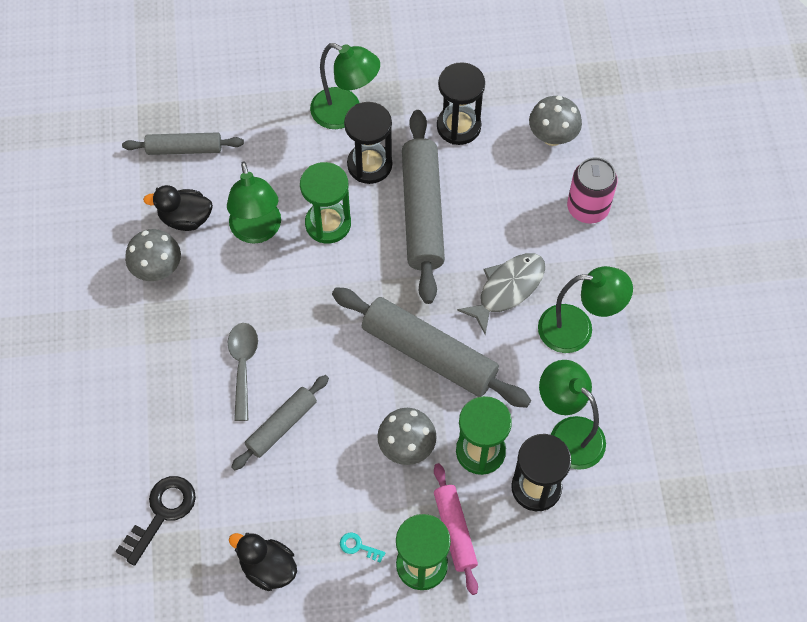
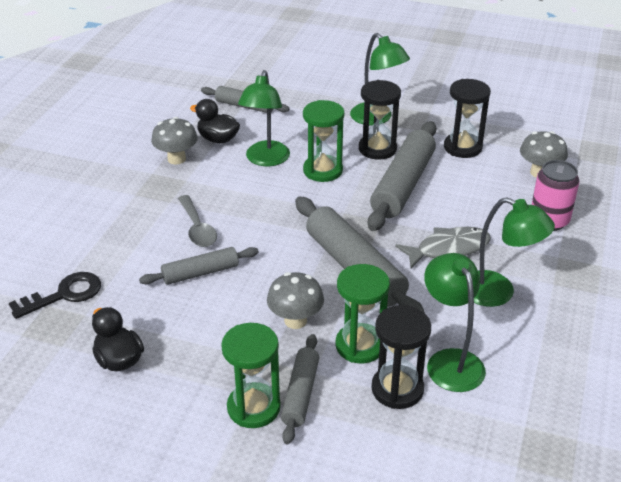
camera: 25 degrees right, 25 degrees down
grey spoon [228,323,258,421] -> grey spoon turned 135 degrees clockwise [178,195,217,247]
turquoise key [340,533,385,563] -> none
pink rolling pin [434,463,478,595] -> grey rolling pin [281,334,319,444]

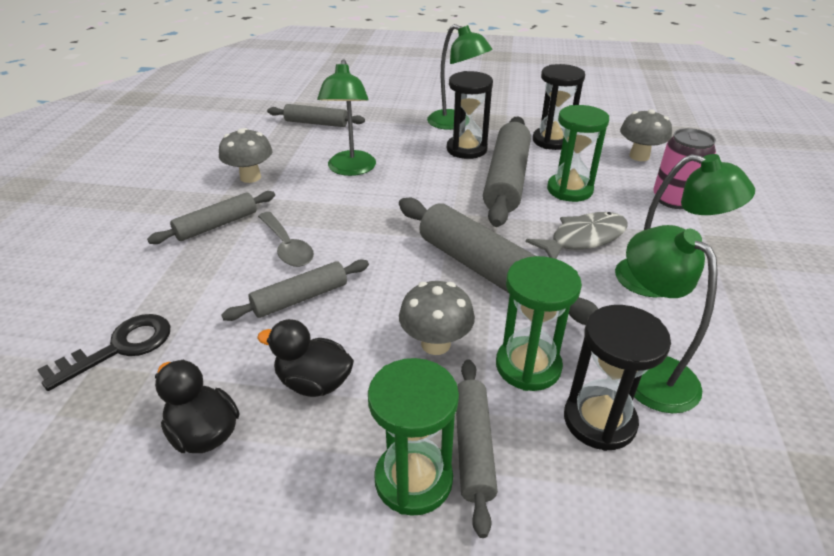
camera: 10 degrees left, 0 degrees up
black duck [190,99,240,143] -> black duck moved to [257,319,354,397]
green hourglass [303,100,345,182] -> green hourglass moved to [547,105,609,202]
none -> grey rolling pin [147,191,275,244]

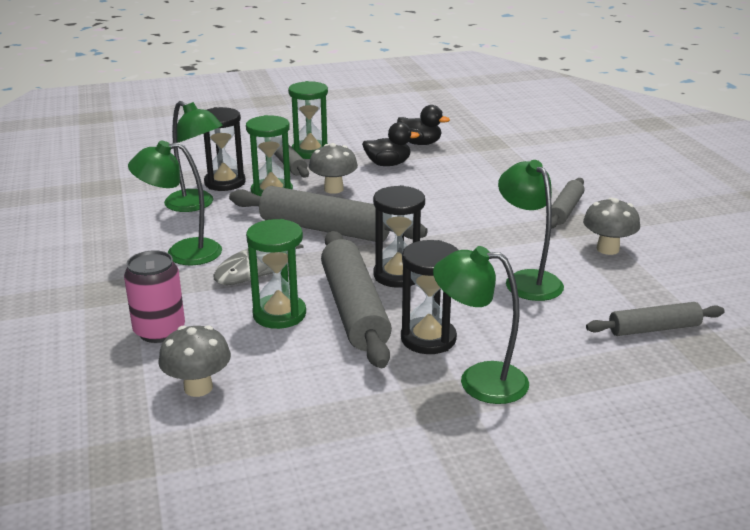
camera: 155 degrees right, 10 degrees down
black key [37,314,170,391] -> none
grey rolling pin [221,260,369,321] -> none
grey spoon [258,212,314,267] -> none
black hourglass [533,64,585,150] -> black hourglass moved to [373,185,425,288]

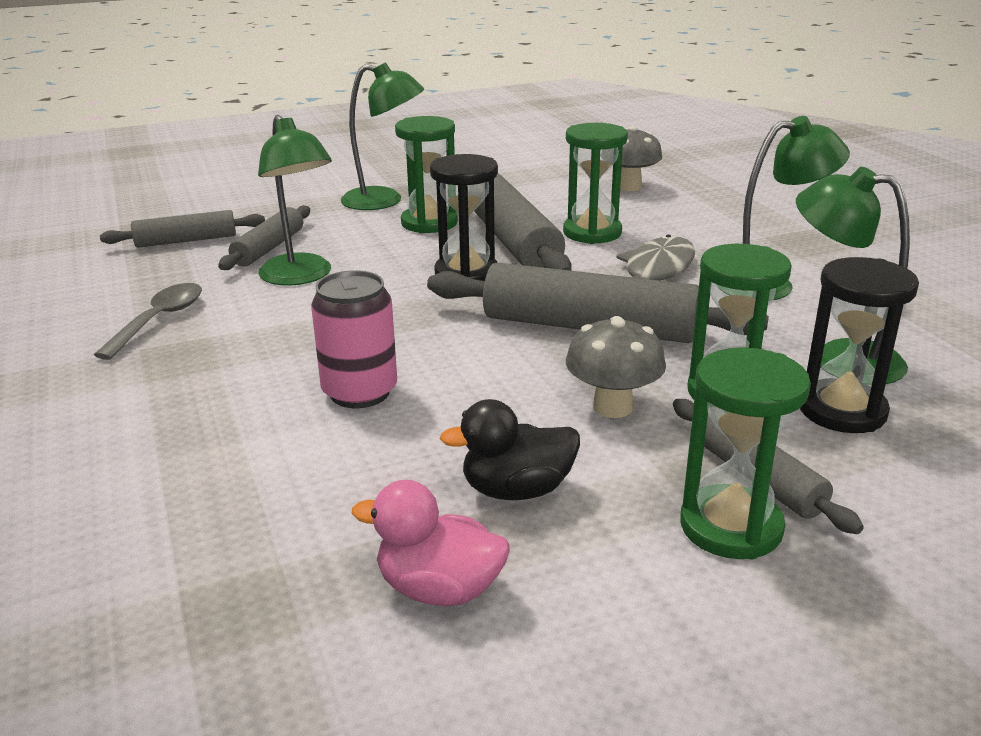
camera: 175 degrees right, 0 degrees up
pink can [124,250,185,343] -> pink can moved to [311,270,397,408]
black duck [397,105,450,145] -> pink duck [351,480,510,606]
black hourglass [401,240,458,354] -> green hourglass [395,116,458,233]
grey rolling pin [551,178,584,228] -> grey rolling pin moved to [218,205,310,270]
grey mushroom [583,198,640,255] -> grey spoon [94,283,202,360]

